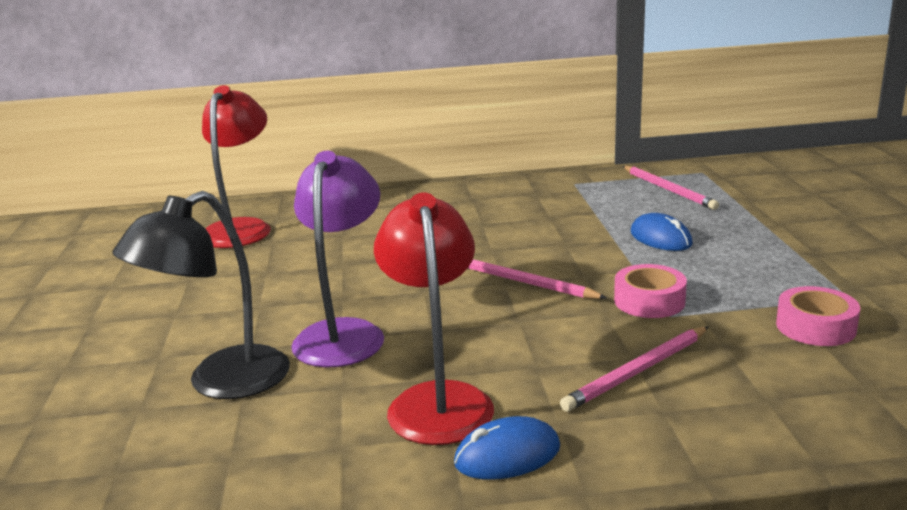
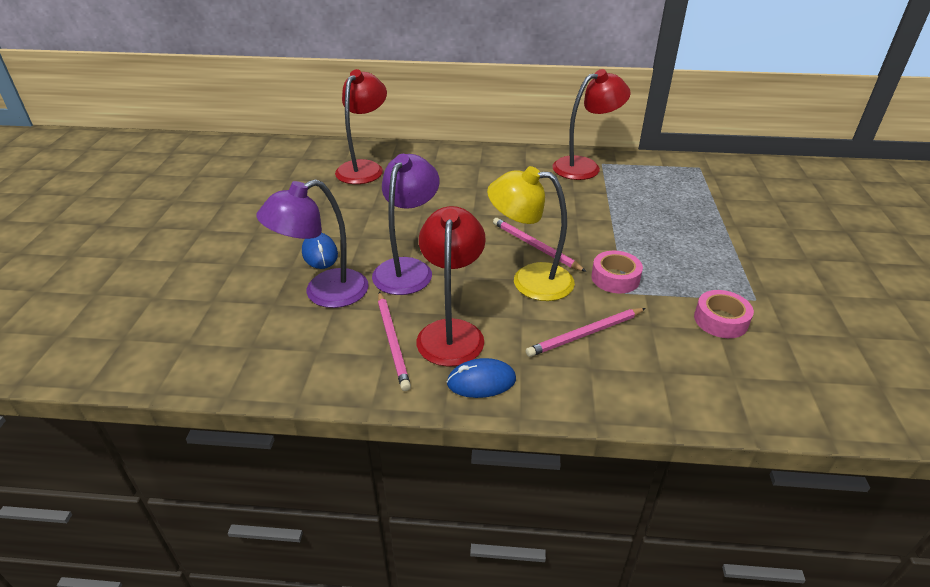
camera: 10 degrees right, 15 degrees up
black lamp [112,191,290,399] -> purple lamp [256,179,369,308]
pink pencil [623,166,719,210] -> pink pencil moved to [378,292,411,391]
blue mouse [631,213,693,251] -> blue mouse moved to [302,233,338,269]
none -> yellow lamp [487,166,575,301]
none -> red lamp [552,69,631,180]

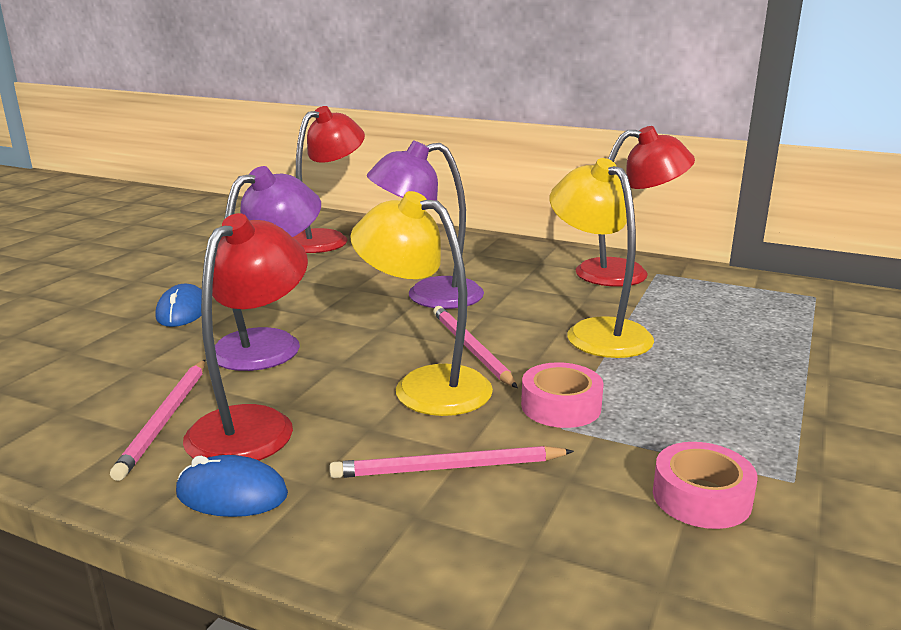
camera: 20 degrees right, 15 degrees down
purple lamp [256,179,369,308] -> purple lamp moved to [367,141,484,309]
none -> yellow lamp [550,158,654,358]

